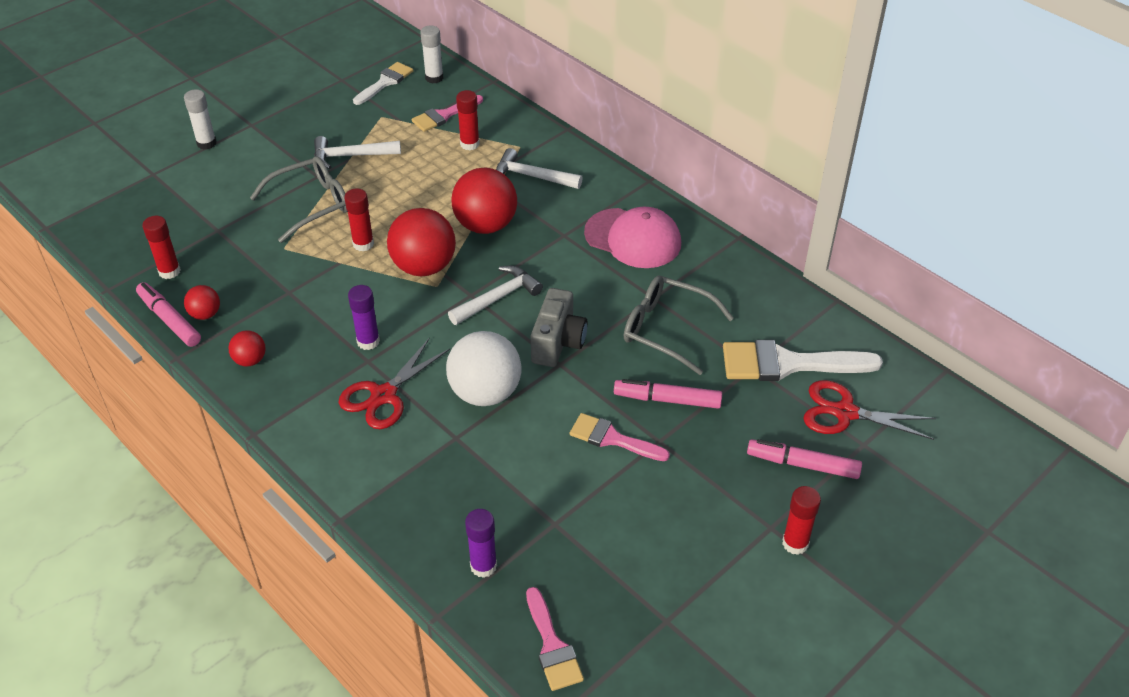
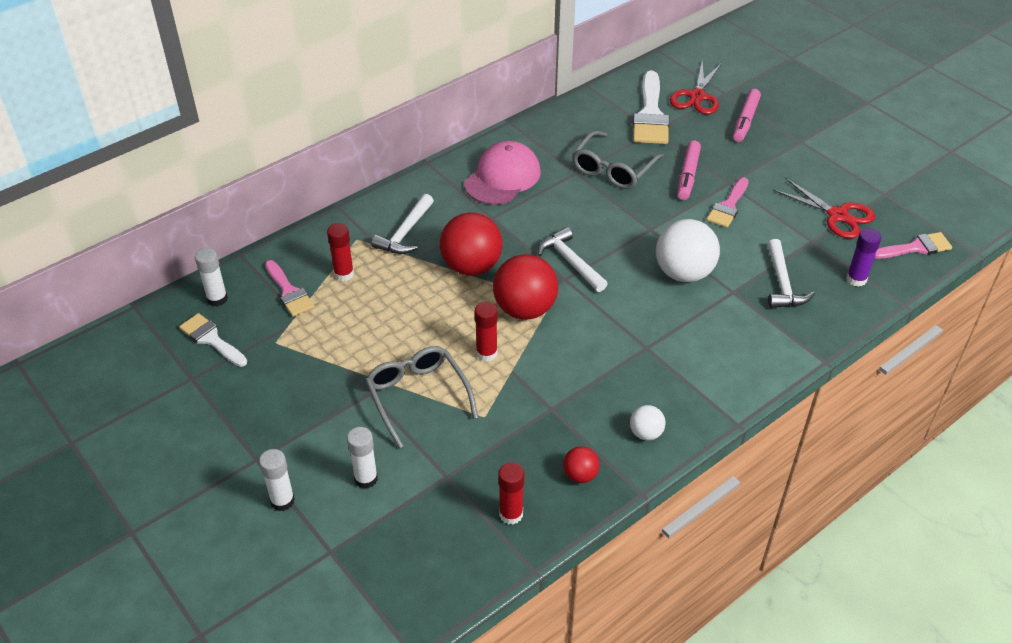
camera: 85 degrees left, 0 degrees up
pink marker [136,282,201,347] -> none
red ball [228,330,266,366] -> white ball [630,405,666,440]
white hammer [314,136,401,169] -> white hammer moved to [767,239,815,308]
red scissors [339,337,451,429] -> red scissors moved to [773,178,875,239]
purple glue stick [348,285,380,350] -> none
grey camera [531,288,588,367] -> none
red glue stick [782,486,821,555] -> none
none -> white glue stick [347,427,378,489]

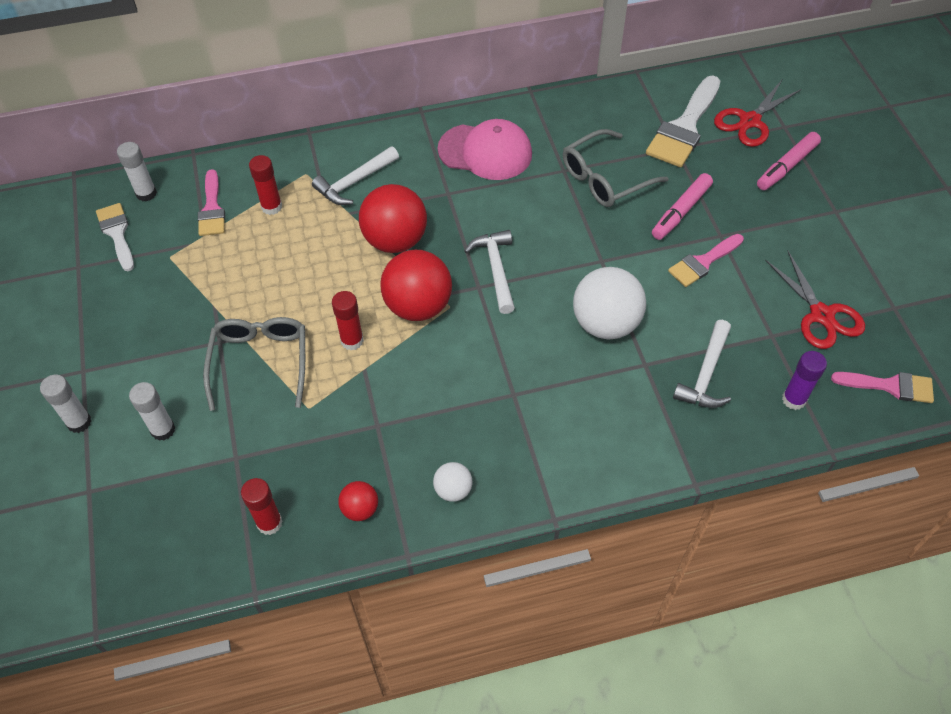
camera: 25 degrees right, 10 degrees up
pink cap [464,141,541,205] -> pink cap turned 45 degrees clockwise [438,119,532,180]

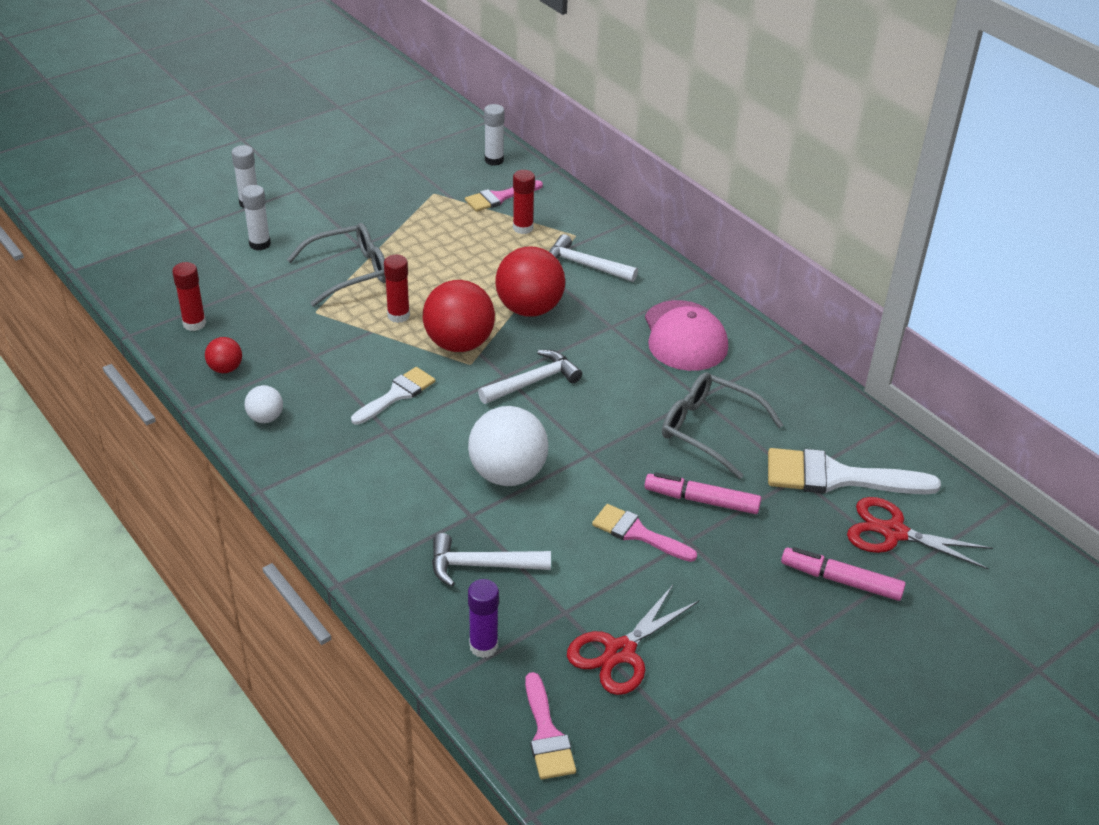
camera: 65 degrees right, 15 degrees down
white brush [96,203,134,271] -> white brush moved to [351,367,435,425]

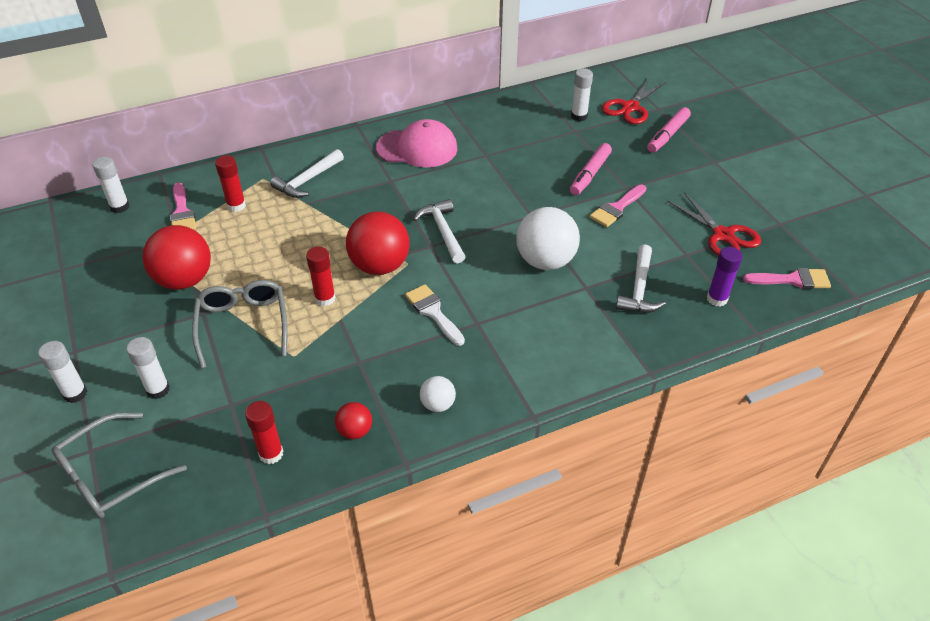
camera: 75 degrees left, 5 degrees up
red ball [495,247,565,316] -> red ball moved to [143,225,211,290]
grey glasses [662,372,783,479] -> grey glasses moved to [51,412,187,519]
white brush [768,448,941,494] -> white glue stick [571,68,593,121]

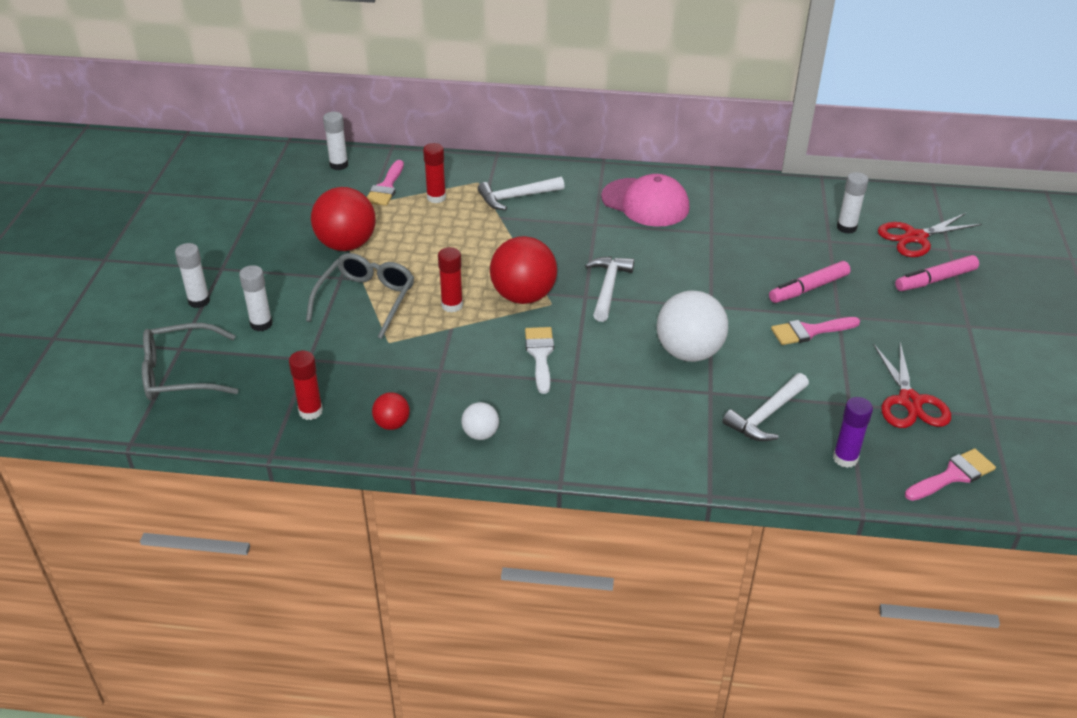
camera: 30 degrees right, 5 degrees down
pink brush [743,268,831,289] -> pink brush turned 60 degrees counterclockwise [905,448,996,501]

